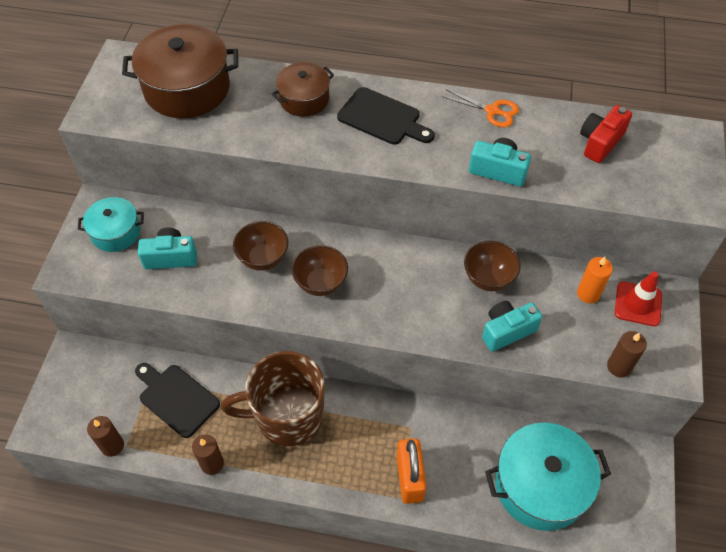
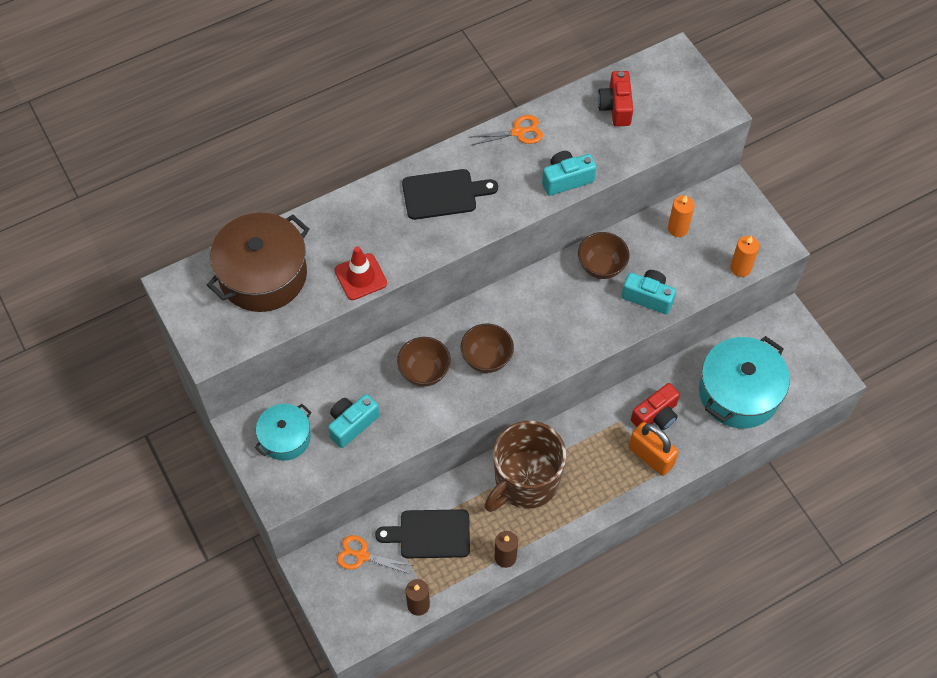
camera: 40 degrees left, 5 degrees up
brown pot [272,62,334,117] -> none
turquoise camera [482,301,543,352] -> turquoise camera turned 90 degrees clockwise [621,270,676,314]
brown candle [607,331,647,378] -> orange candle [730,236,759,277]
red traffic cone [615,271,662,326] -> red traffic cone moved to [335,247,387,300]
none -> orange scissors [337,535,411,574]
none -> red camera [631,383,680,430]

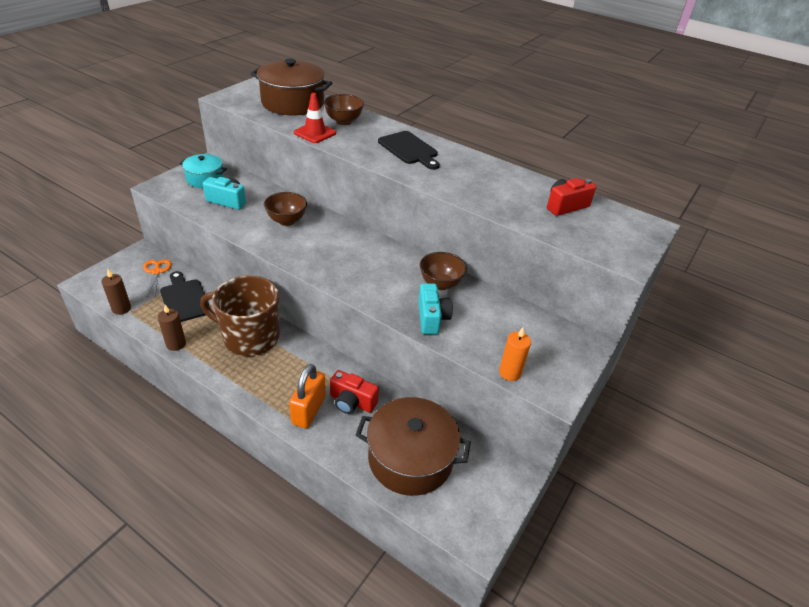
camera: 60 degrees right, 20 degrees down
brown bowl [460,323,514,373] -> brown bowl moved to [323,94,364,125]
orange scissors [471,115,543,145] -> none
turquoise camera [542,151,596,196] -> none
orange candle [668,195,695,237] -> none
turquoise pot [699,336,790,428] -> brown pot [356,397,471,496]

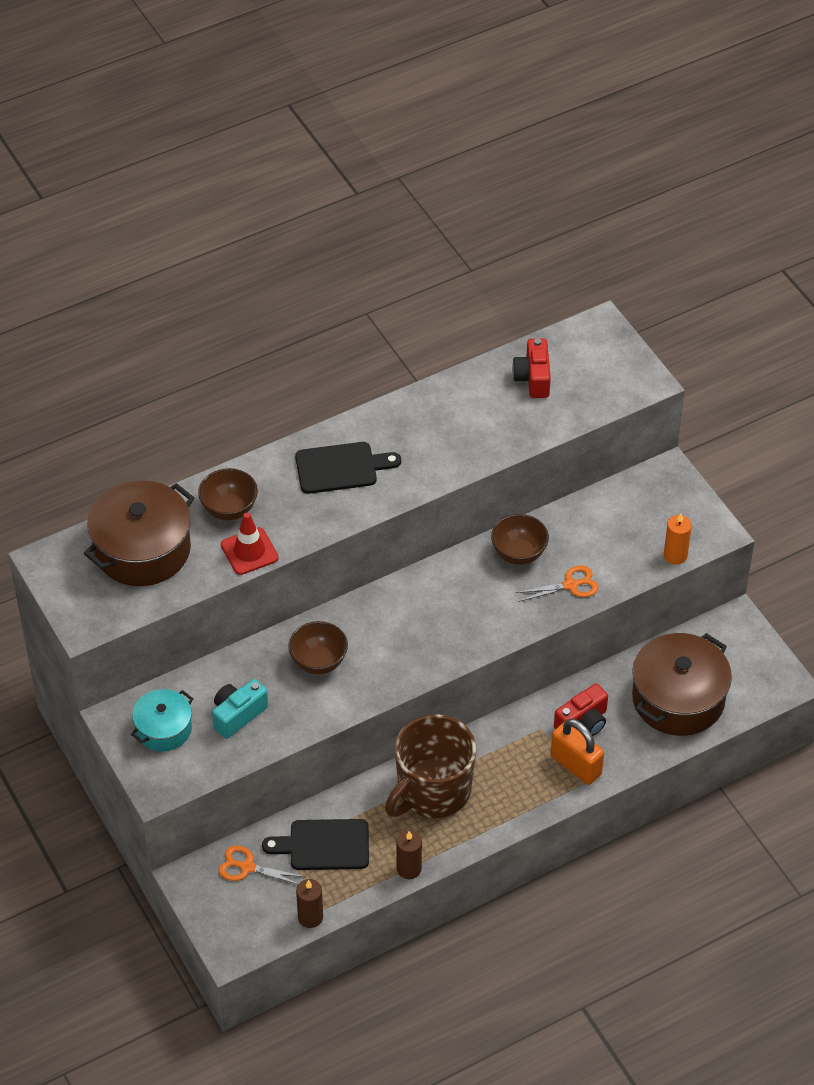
camera: 60 degrees left, 10 degrees up
turquoise camera [418,283,453,334] -> orange scissors [515,565,599,602]

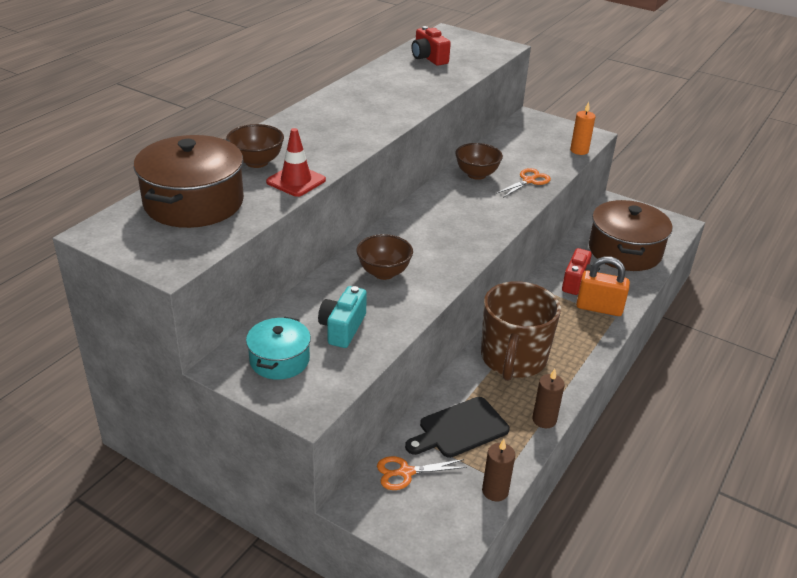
camera: 30 degrees left, 15 degrees down
black cutting board [295,442,401,494] -> none

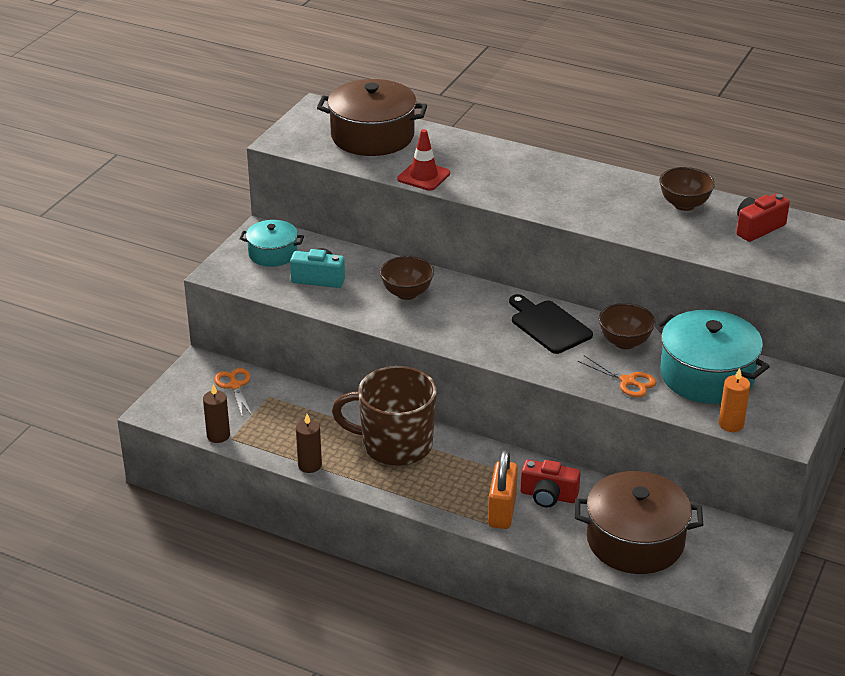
camera: 85 degrees right, 0 degrees up
brown bowl [226,124,284,168] -> brown bowl moved to [659,167,715,211]
black cutting board [405,397,510,458] -> black cutting board moved to [509,294,593,354]
none -> turquoise pot [655,310,770,404]

